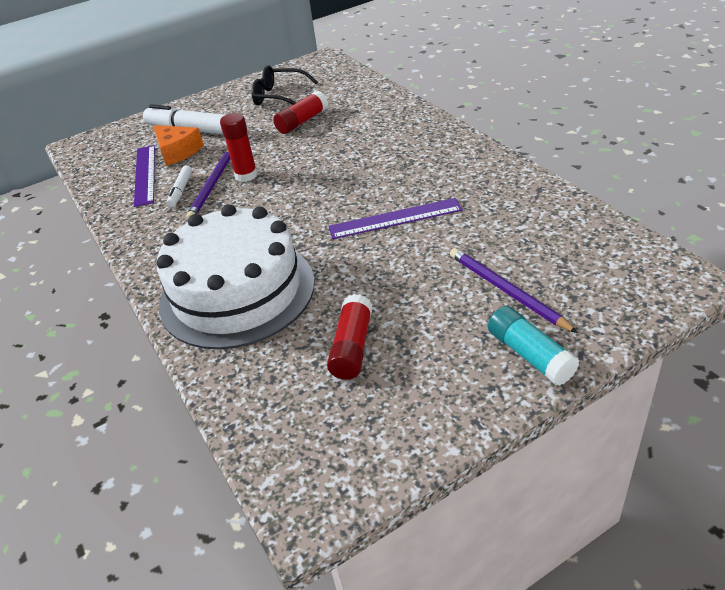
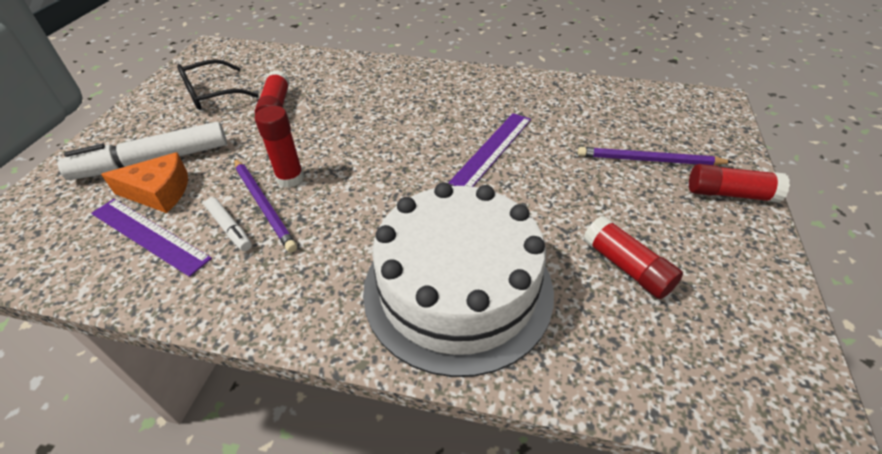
camera: 50 degrees left, 5 degrees up
turquoise glue stick [488,306,580,386] -> red glue stick [689,164,790,203]

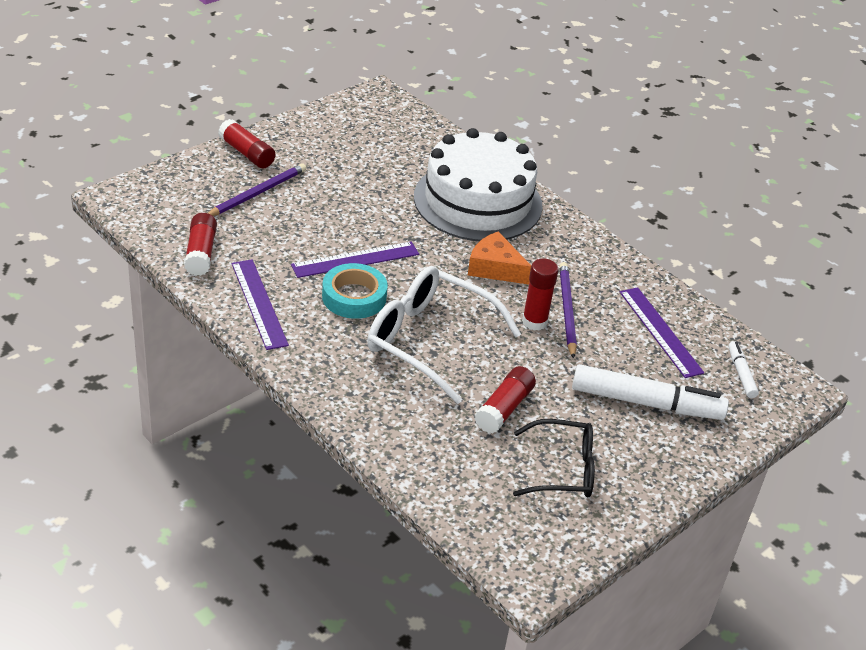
camera: 150 degrees left, 5 degrees down
orange cheese [101,152,188,213] -> orange cheese moved to [468,231,531,285]
white marker [205,197,252,251] -> white marker moved to [728,341,759,398]
purple pencil [578,147,732,165] -> purple pencil turned 90 degrees counterclockwise [208,163,306,216]
red glue stick [583,216,683,299] -> red glue stick moved to [184,213,217,276]
none -> purple ruler [232,260,289,350]
none -> turquoise tape [322,263,388,319]
none -> white glasses [367,266,521,404]

